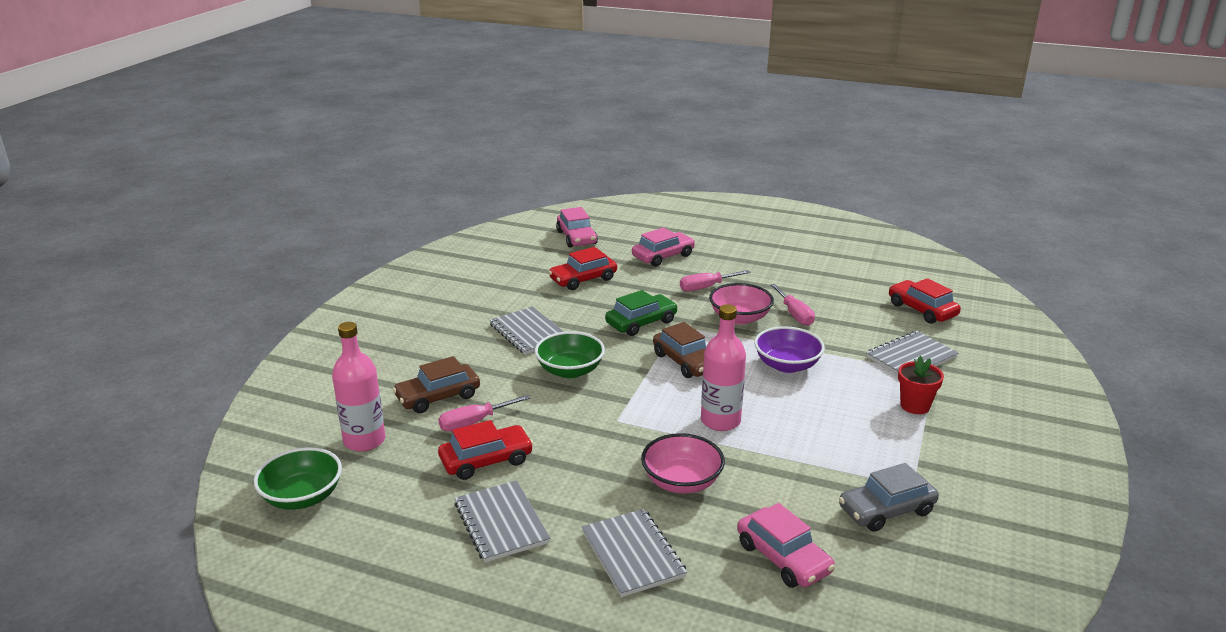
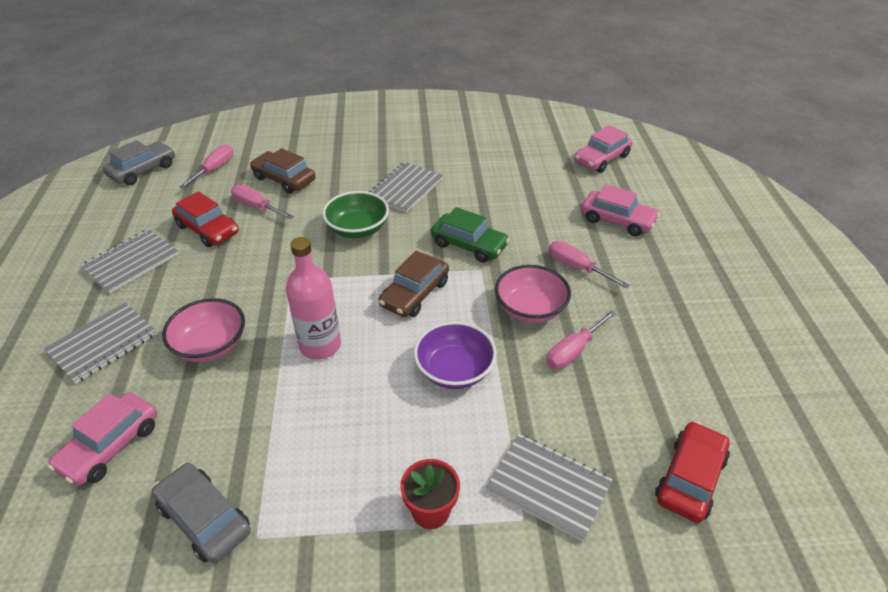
camera: 65 degrees right, 15 degrees up
green bowl [254,447,342,510] -> grey car [103,140,175,185]
pink bottle [332,322,385,452] -> pink screwdriver [179,144,233,189]
red car [548,247,617,290] -> none

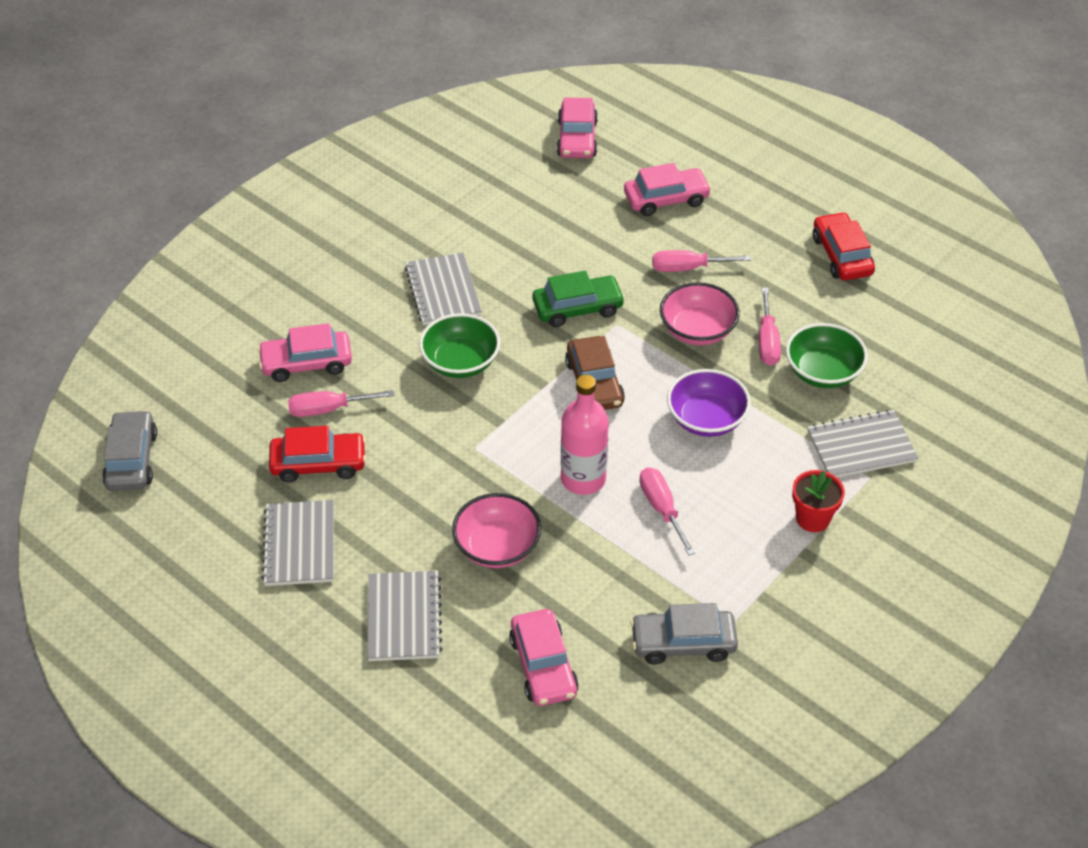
camera: 45 degrees left, 5 degrees up
pink screwdriver [179,144,233,189] -> pink screwdriver moved to [640,467,695,555]
brown car [250,148,315,194] -> pink car [258,323,352,382]
red car [655,421,730,523] -> red car moved to [813,212,875,280]
none -> green bowl [786,323,868,388]

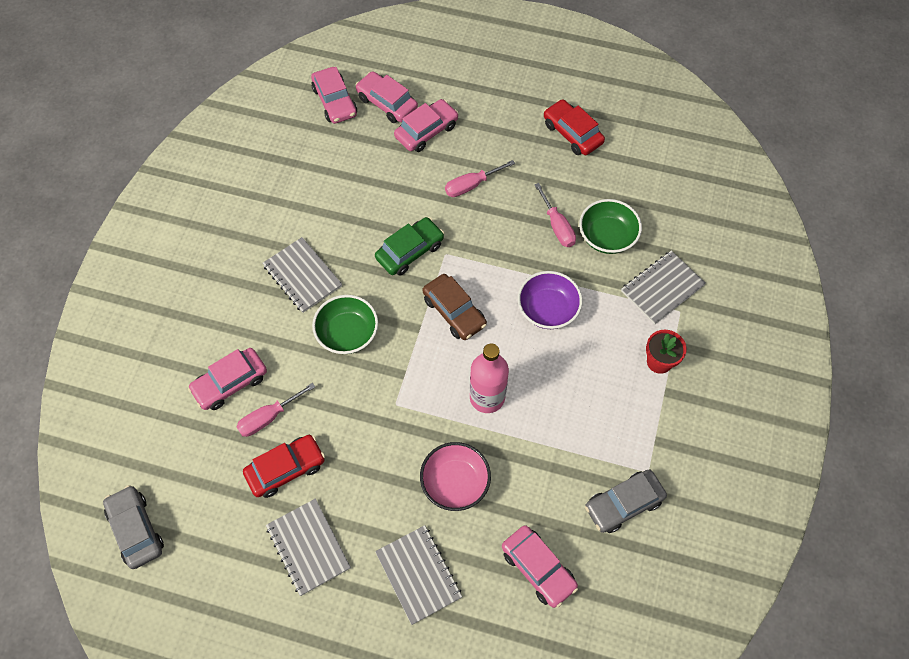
camera: 25 degrees left, 15 degrees up
pink screwdriver [640,467,695,555] -> none
pink bowl [660,282,740,345] -> none
none -> pink car [355,71,418,123]

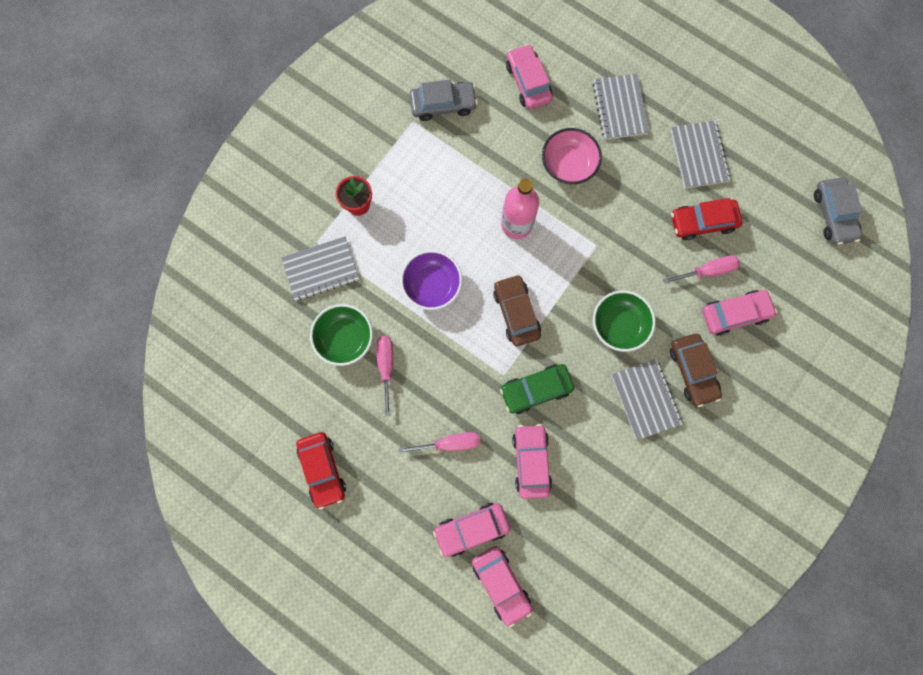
camera: 160 degrees left, 15 degrees up
pink car [311,67,357,124] -> pink car moved to [512,424,552,499]
none -> brown car [670,334,722,407]

